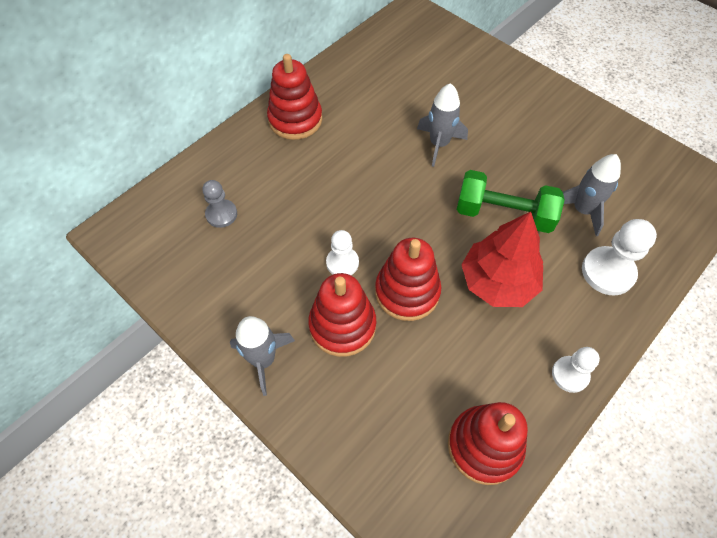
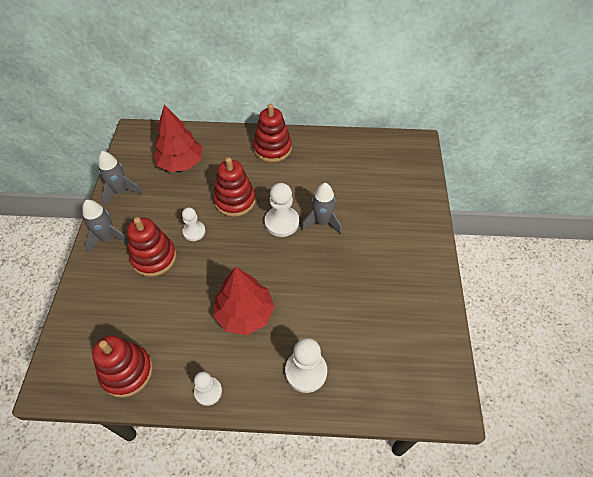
camera: 50 degrees right, 5 degrees down
grey pawn [203,180,237,228] -> red tree [153,104,203,172]
red stacking toy [375,237,441,321] -> red stacking toy moved to [213,157,256,217]
green dumbbell [457,170,565,233] -> none
grey rocket [563,154,621,236] -> grey rocket moved to [98,151,142,206]
none -> white pawn [265,183,299,237]

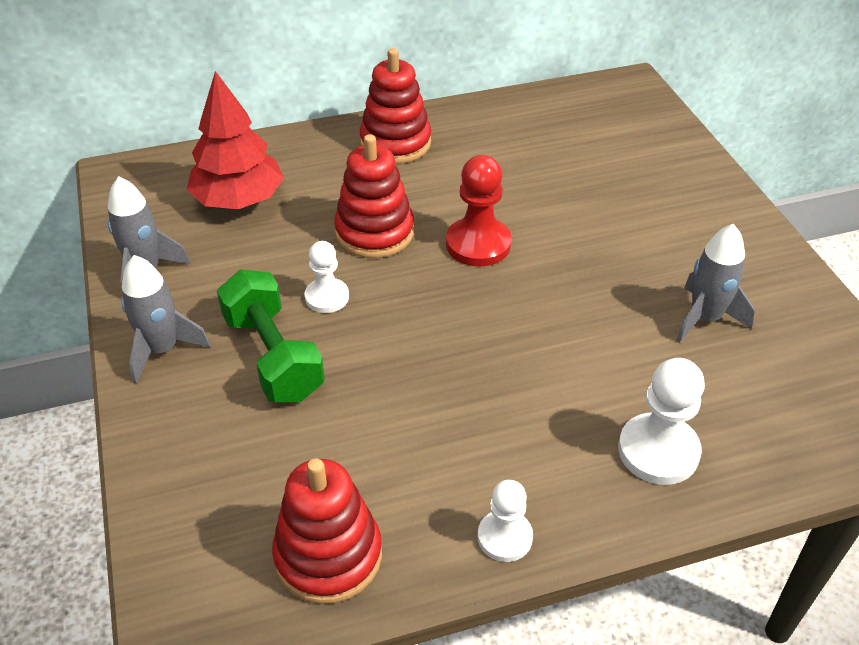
camera: 20 degrees left, 10 degrees down
red stacking toy [127,217,176,277] -> green dumbbell [217,269,325,402]
red tree [213,267,274,335] -> none
white pawn [265,183,299,237] -> red pawn [446,155,512,267]
grey rocket [301,183,342,234] -> grey rocket moved to [676,224,755,343]

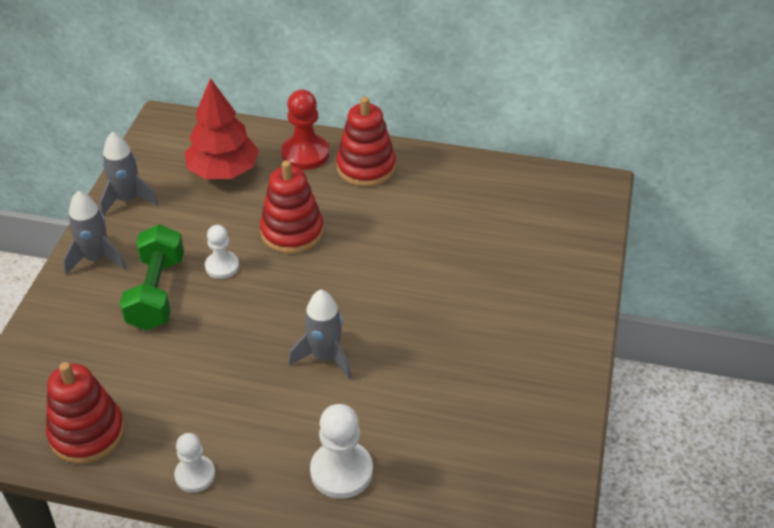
camera: 30 degrees right, 0 degrees up
red pawn [446,155,512,267] -> red pawn moved to [281,90,329,170]
grey rocket [676,224,755,343] -> grey rocket moved to [289,290,352,379]

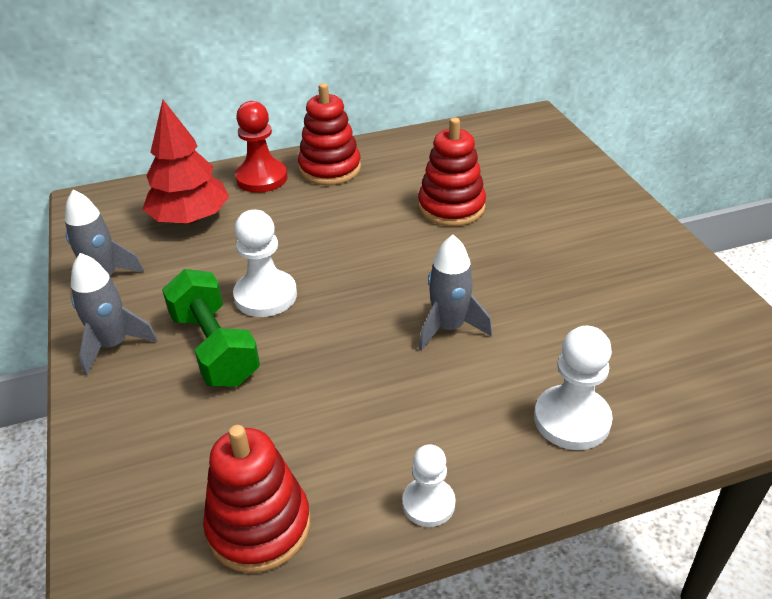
camera: 30 degrees left, 5 degrees down
white pawn [205,225,239,279] -> white pawn [233,210,297,317], size x1.57
red stacking toy [260,160,324,254] -> red stacking toy moved to [418,118,486,226]

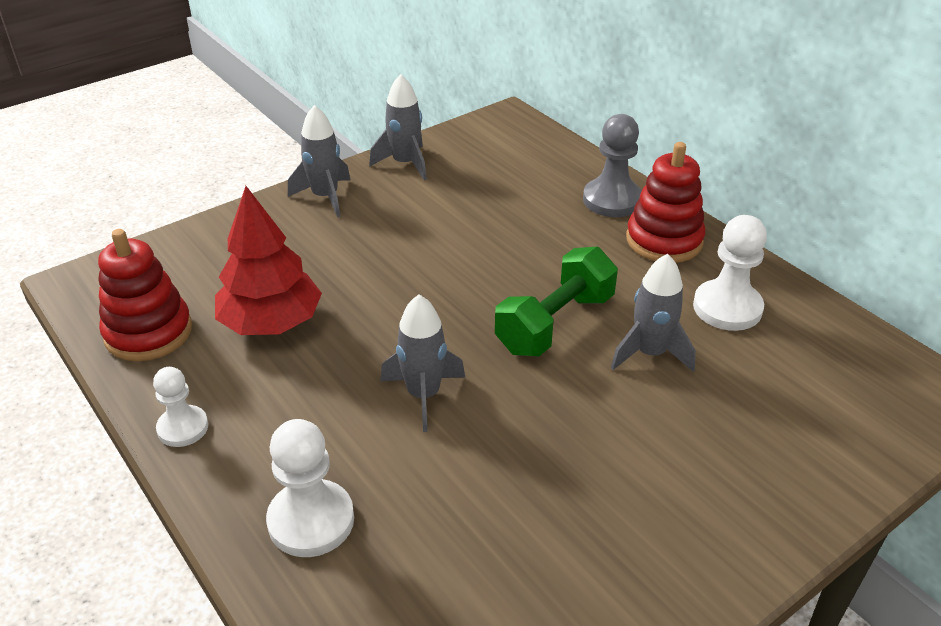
camera: 70 degrees right, 0 degrees up
red tree [142,100,229,224] -> red tree moved to [215,186,322,335]
green dumbbell [162,269,260,387] -> green dumbbell moved to [495,247,618,356]
white pawn [233,210,297,317] -> white pawn moved to [693,215,767,331]
red pawn [235,101,288,193] -> grey pawn [583,114,642,217]
red stacking toy [418,118,486,226] -> grey rocket [611,254,696,372]

